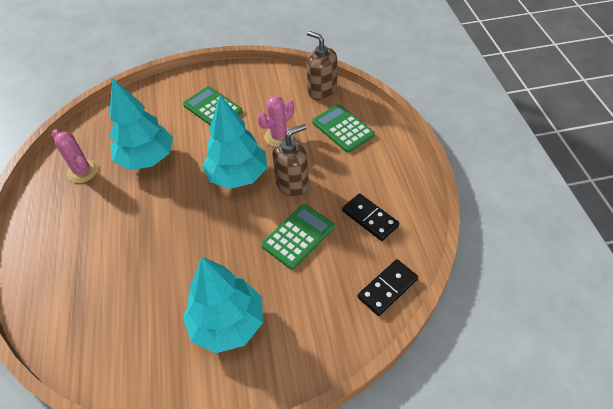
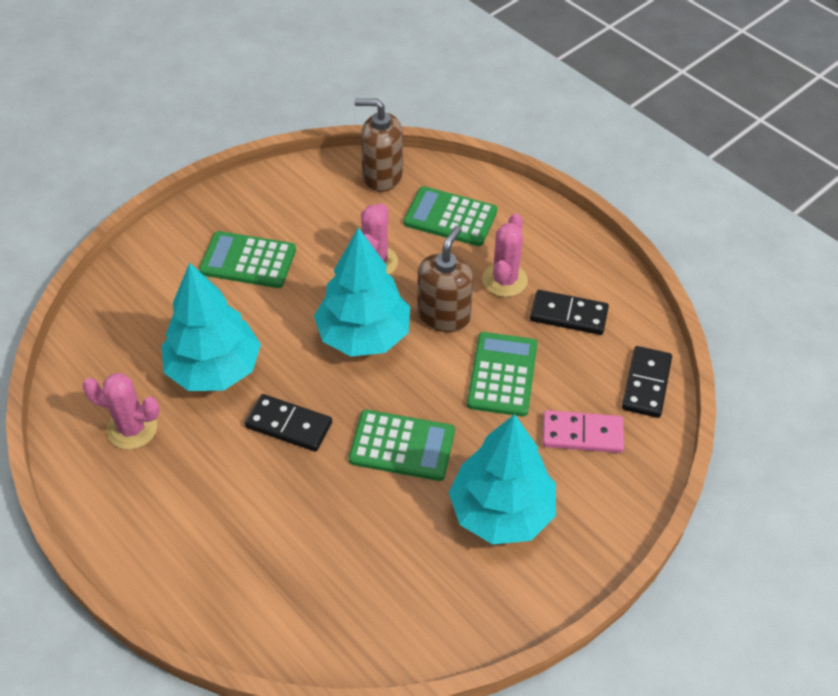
camera: 35 degrees left, 0 degrees up
none -> black domino [245,394,332,452]
none -> green calculator [349,410,455,481]
none -> pink cactus [482,214,528,297]
none -> pink domino [543,410,624,453]

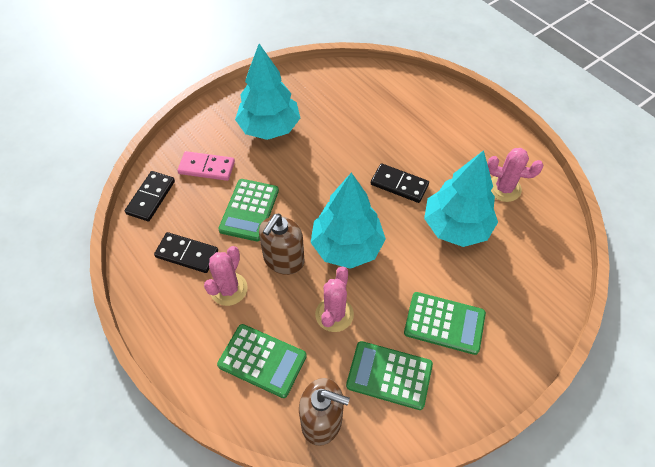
camera: 175 degrees left, 5 degrees up
green calculator [349,410,455,481] -> green calculator moved to [346,341,433,410]

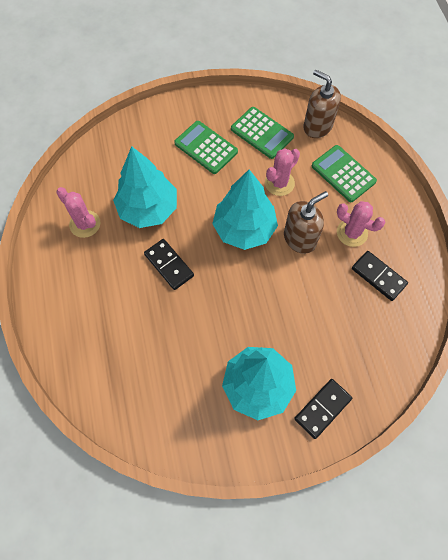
camera: 155 degrees left, 10 degrees up
black domino [125,171,175,221] -> black domino moved to [294,379,352,439]
pink domino [177,151,235,181] -> none
pink cactus [204,246,247,306] -> pink cactus turned 75 degrees clockwise [337,201,385,247]
green calculator [218,179,279,241] -> none

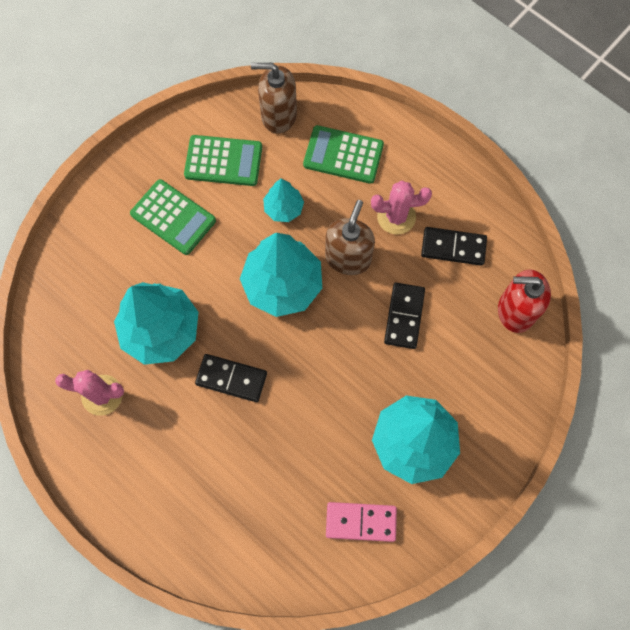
camera: 35 degrees left, 5 degrees up
green calculator [174,121,238,174] -> green calculator turned 150 degrees counterclockwise [130,179,216,255]
pink cactus [265,148,300,196] -> turquoise tree [263,178,304,222]
black domino [294,379,352,439] -> black domino moved to [384,283,425,349]
none -> pink domino [326,502,397,542]
none -> red soap dispenser [498,270,551,333]

